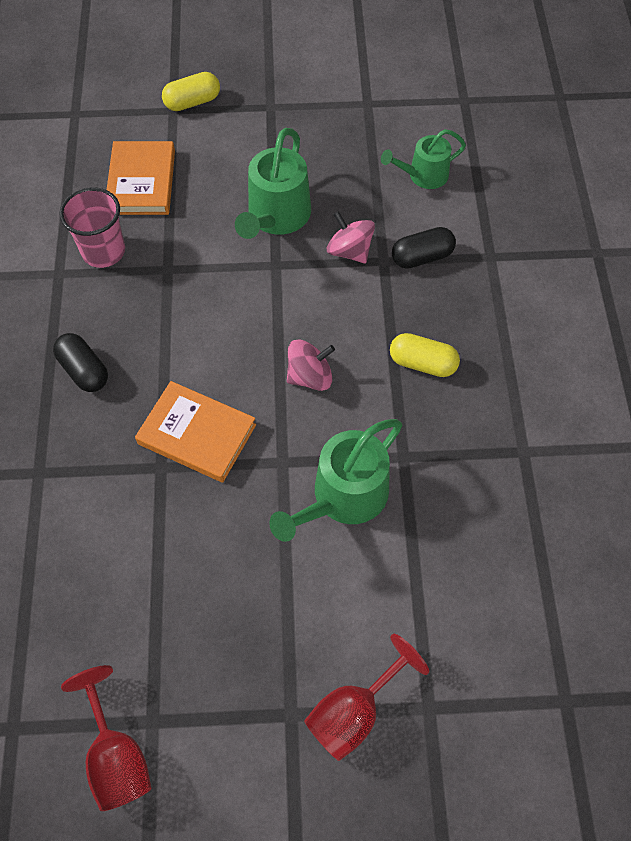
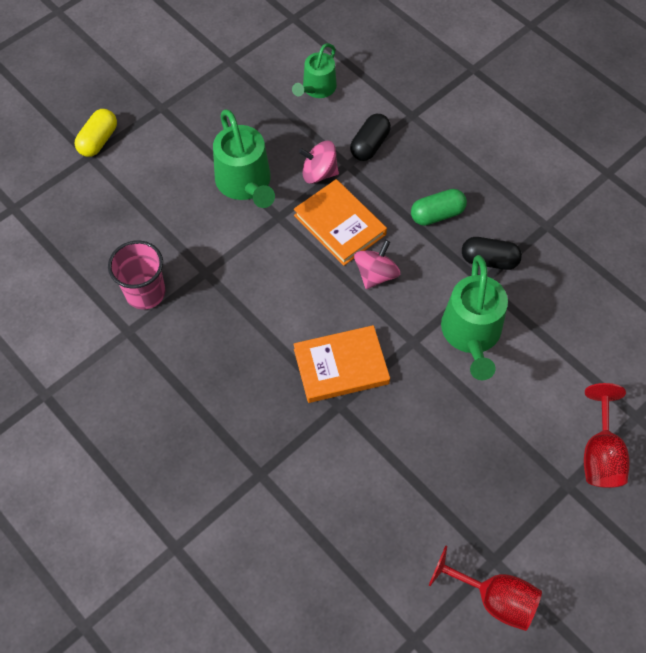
camera: 40 degrees left, 0 degrees up
black capsule [53,333,108,392] -> black capsule moved to [462,237,522,270]
orange book [107,141,175,215] -> orange book moved to [294,179,387,266]
yellow capsule [390,333,460,377] -> green capsule [411,189,467,226]

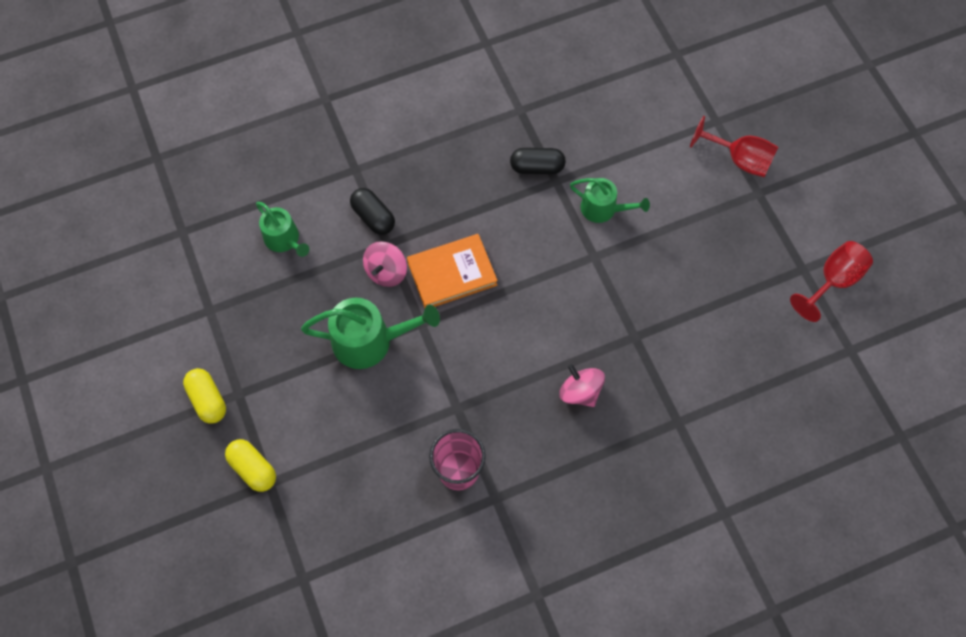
camera: 70 degrees left, 5 degrees up
orange book [293,325,390,403] -> none
pink spinning top [354,240,400,289] -> pink spinning top moved to [559,364,605,407]
green capsule [411,189,467,226] -> none
green watering can [441,255,508,380] -> green watering can [570,178,650,223], size x0.64
black capsule [462,237,522,270] -> black capsule turned 60 degrees clockwise [510,148,566,174]
none -> yellow capsule [183,368,226,424]

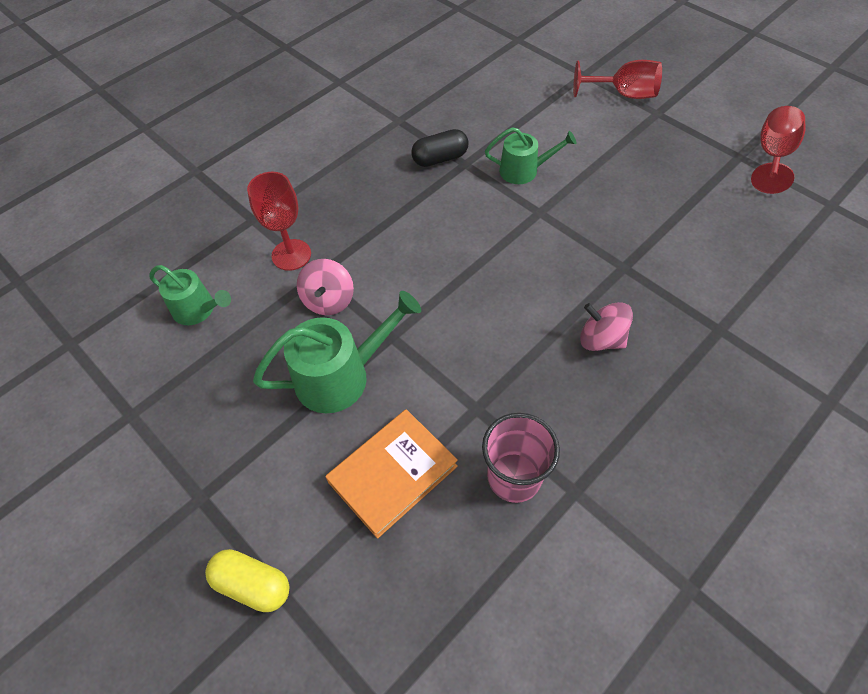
camera: 20 degrees left, 10 degrees down
yellow capsule [183,368,226,424] -> none
black capsule [350,188,395,235] -> red goblet [247,172,311,271]
orange book [407,234,498,308] -> orange book moved to [325,409,458,539]

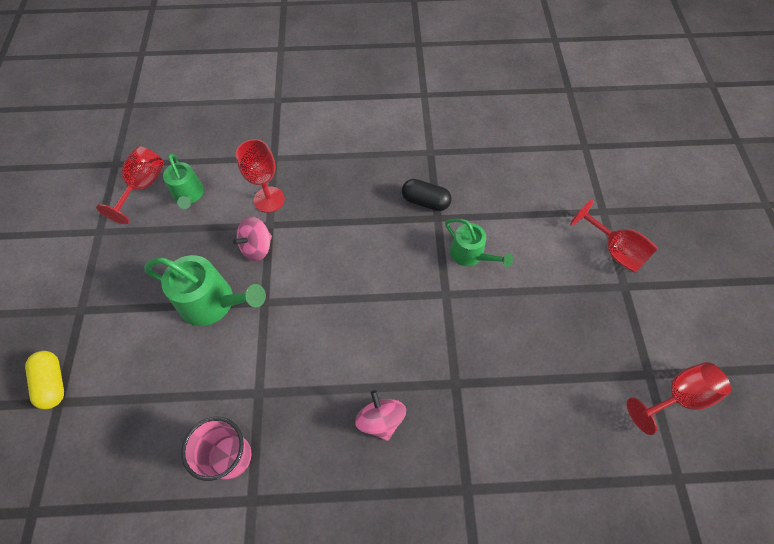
camera: 40 degrees right, 5 degrees up
orange book [325,409,458,539] -> none
none -> red goblet [96,146,164,224]

